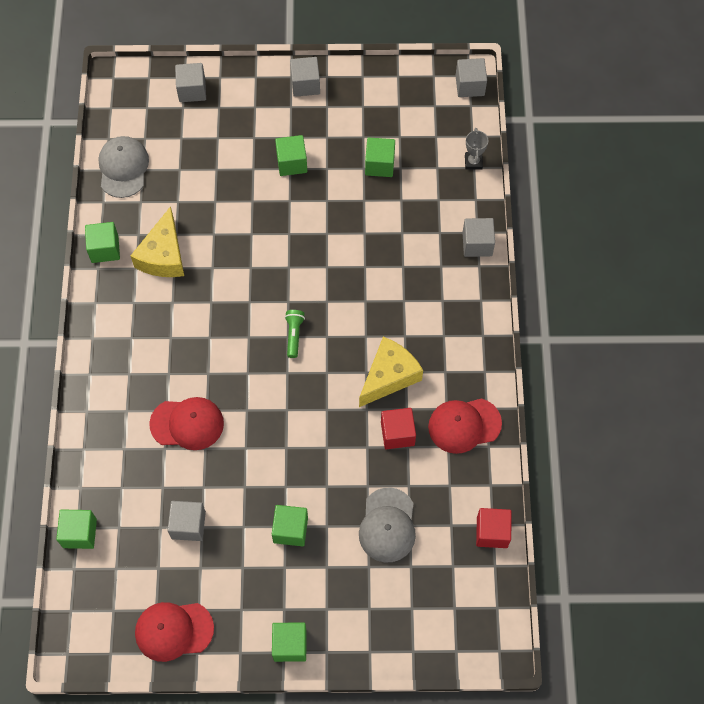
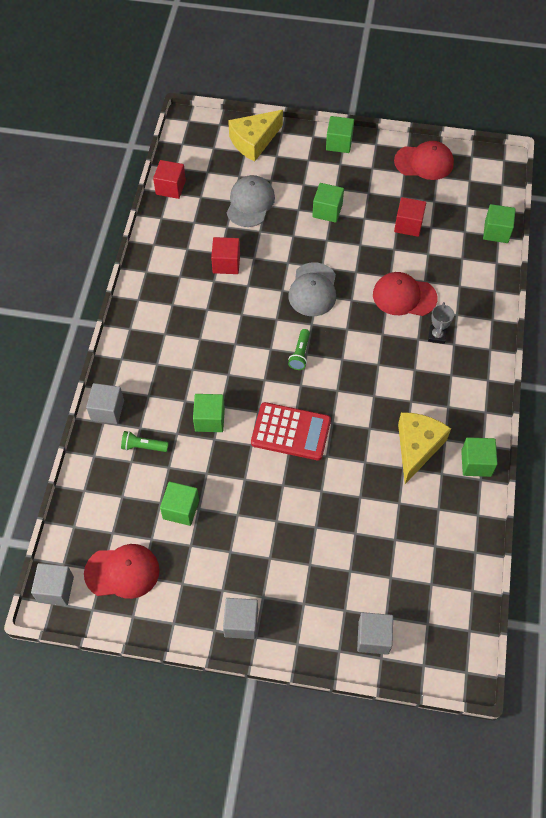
camera: 170 degrees left, 5 degrees down
grey cap [98,136,149,198] -> grey cap moved to [289,262,336,316]
grey cube [167,501,206,541] -> red cube [394,197,426,237]
green cube [275,135,307,176] -> green cube moved to [193,394,225,432]
yellow cheese [359,337,423,407] -> yellow cheese moved to [228,110,283,162]
red cap [428,398,502,454] -> red cap moved to [84,544,160,599]
grey trophy [465,128,488,170] -> grey trophy moved to [428,302,454,344]
none -> green flashlight [121,431,169,452]
none -> red calculator [251,402,331,460]

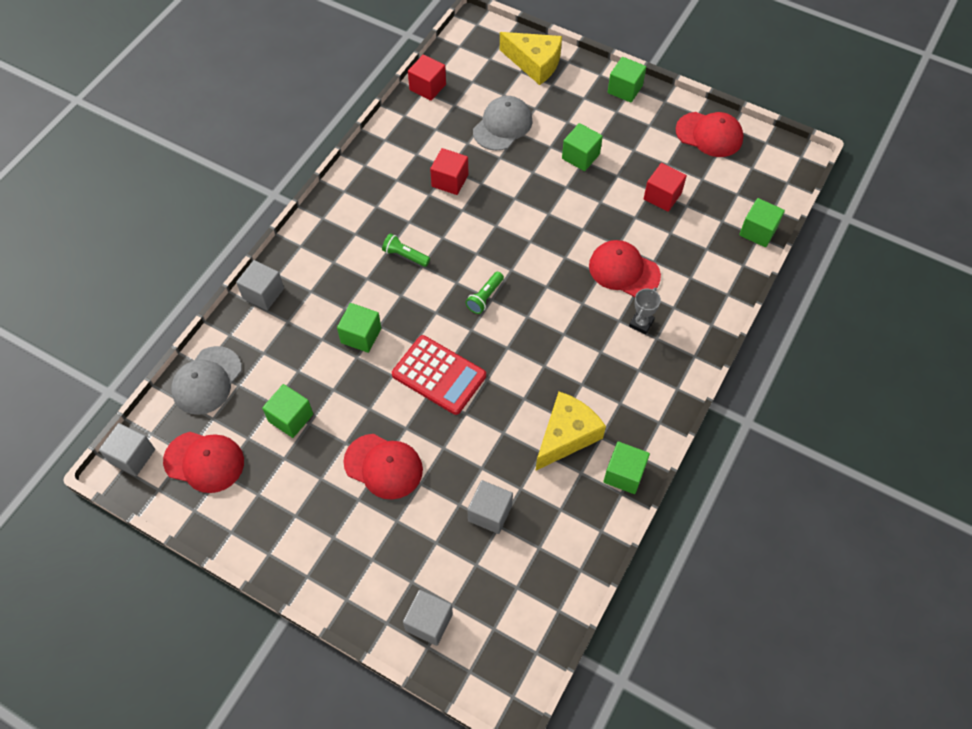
camera: 20 degrees right, 0 degrees up
green flashlight [121,431,169,452] -> green flashlight moved to [382,233,430,267]
grey cube [223,598,258,639] -> grey cube moved to [467,480,513,534]
yellow cheese [228,110,283,162] -> yellow cheese turned 135 degrees counterclockwise [500,32,562,85]
grey cap [289,262,336,316] -> grey cap moved to [171,346,242,415]
none -> red cap [343,434,423,500]

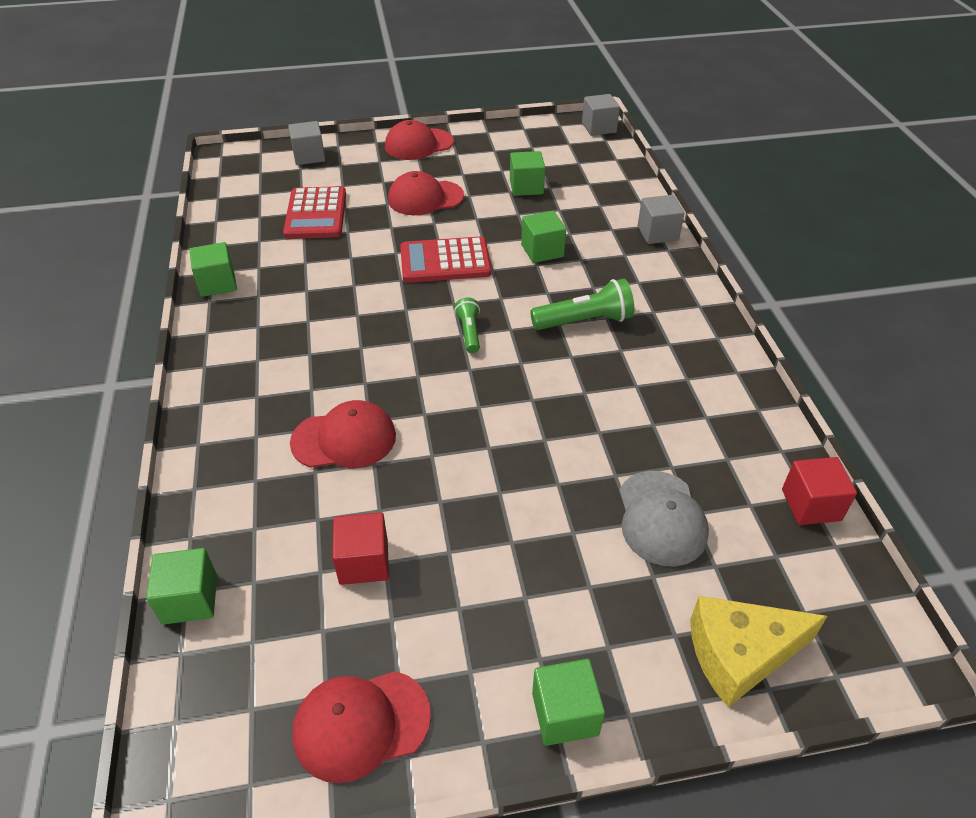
camera: 140 degrees right, 15 degrees down
red cap [163,432,244,493] -> red cap moved to [385,120,454,160]
grey cap [171,346,242,415] -> none
green flashlight [382,233,430,267] -> green flashlight [530,279,634,330], size x1.67
red cube [430,148,468,195] -> none
grey cube [467,480,513,534] -> red calculator [283,186,346,239]
yellow cheese [536,392,606,470] -> none
green cube [562,123,603,171] -> none
grey trophy [629,287,661,334] -> none

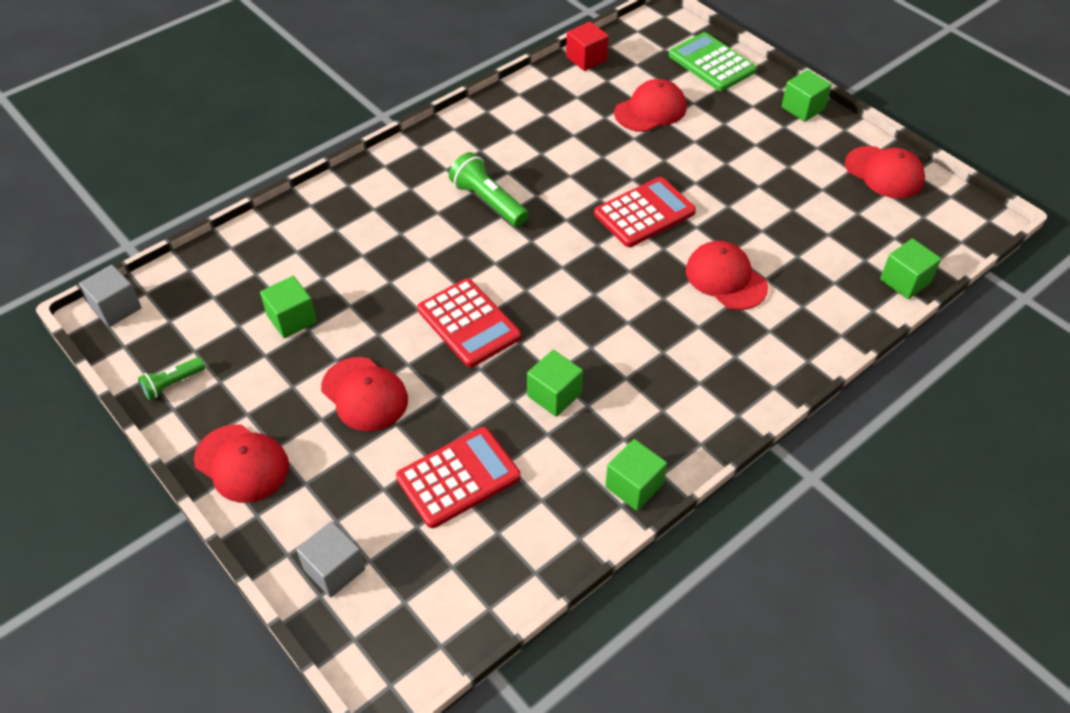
camera: 120 degrees left, 5 degrees up
red cube [332,512,389,585] -> none
green flashlight [454,297,480,353] -> green flashlight moved to [138,357,205,400]
green cube [521,211,566,263] -> green cube moved to [527,350,583,417]
grey cap [619,471,709,567] -> red cap [614,79,686,132]
grey cube [638,195,684,244] -> none
yellow cheese [690,596,828,707] -> green calculator [669,32,757,91]
none -> red calculator [594,177,696,247]

